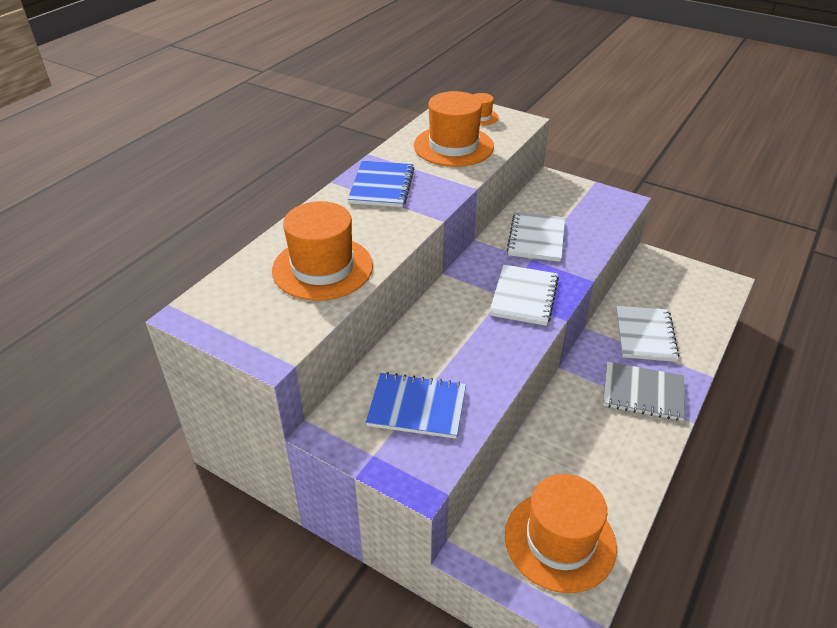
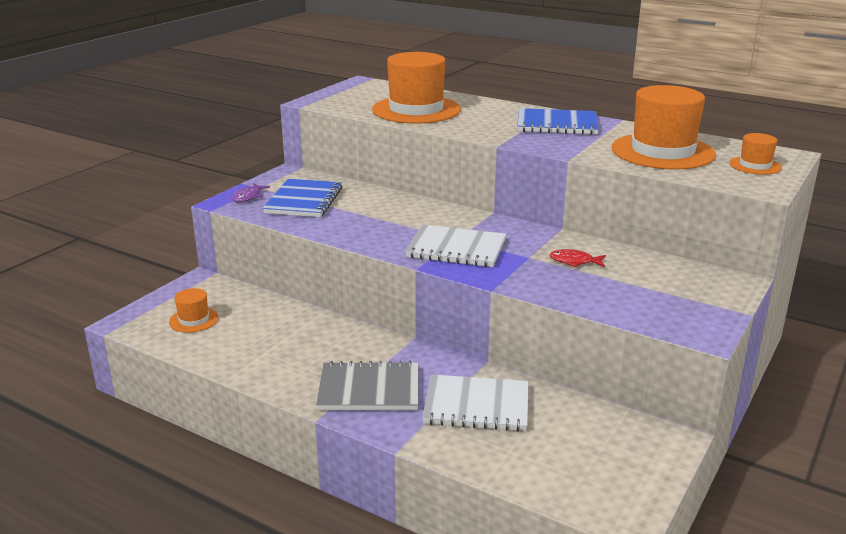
camera: 90 degrees right, 15 degrees down
orange hat [505,474,617,593] -> orange hat [169,288,219,333], size x0.47
white notebook [507,212,565,262] -> red fish [549,249,606,267]
grey notebook [603,362,685,421] -> grey notebook turned 75 degrees clockwise [316,361,418,410]
none -> purple fish [232,183,270,202]

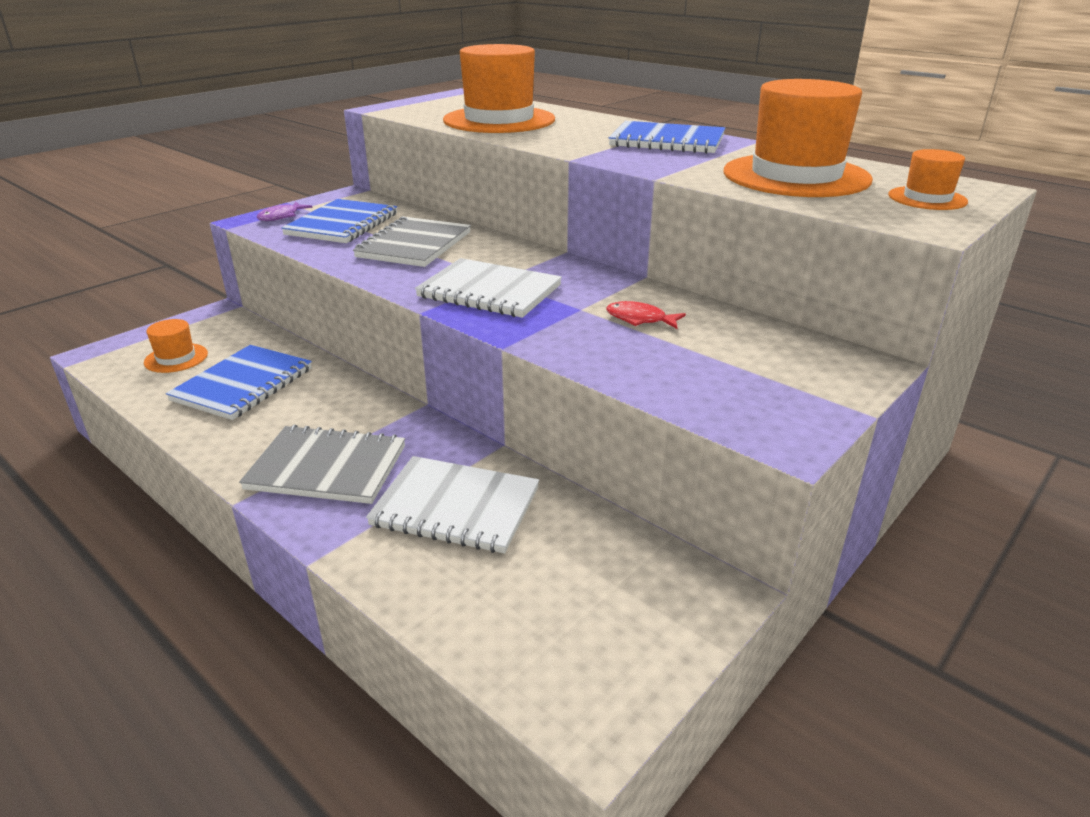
camera: 10 degrees right, 5 degrees up
none -> blue notebook [166,345,312,420]
none -> grey notebook [353,216,471,267]

